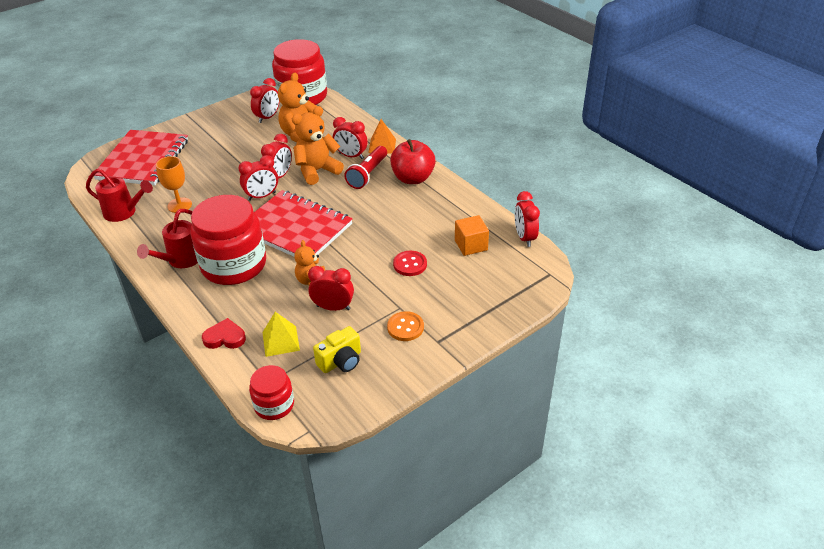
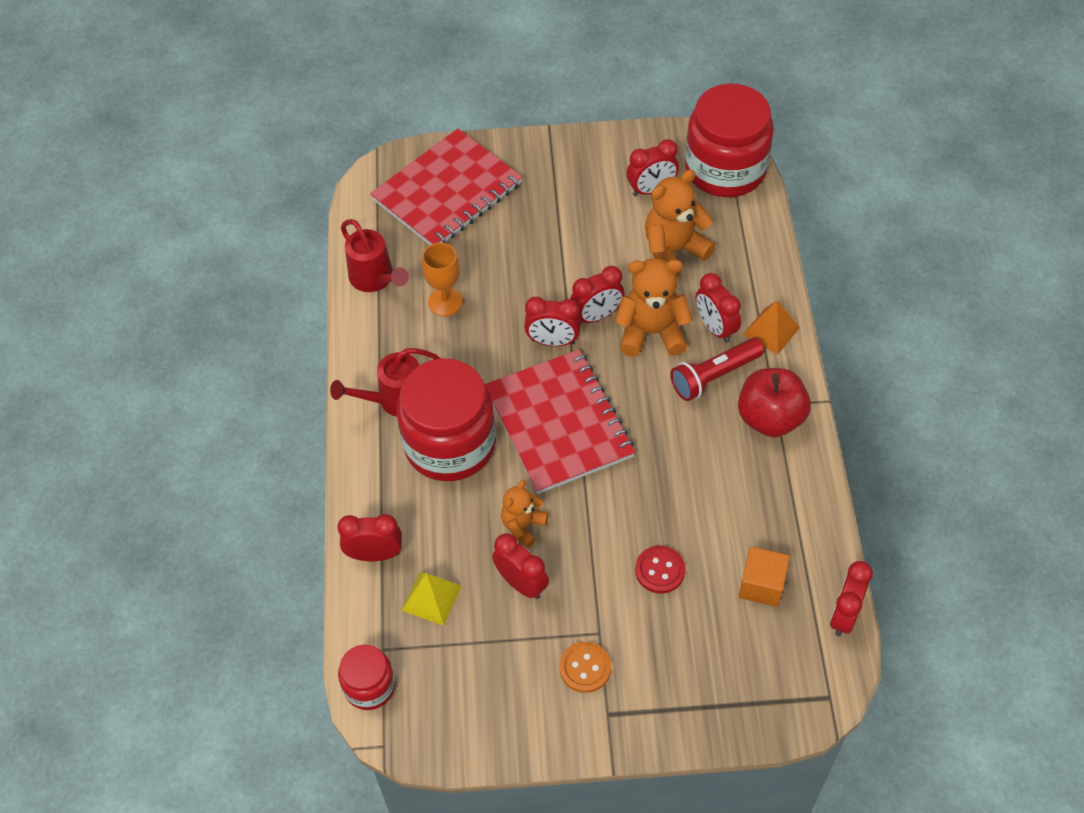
camera: 35 degrees right, 15 degrees up
red heart [202,318,246,349] -> red clock [337,514,402,561]
yellow camera [313,326,361,373] -> none

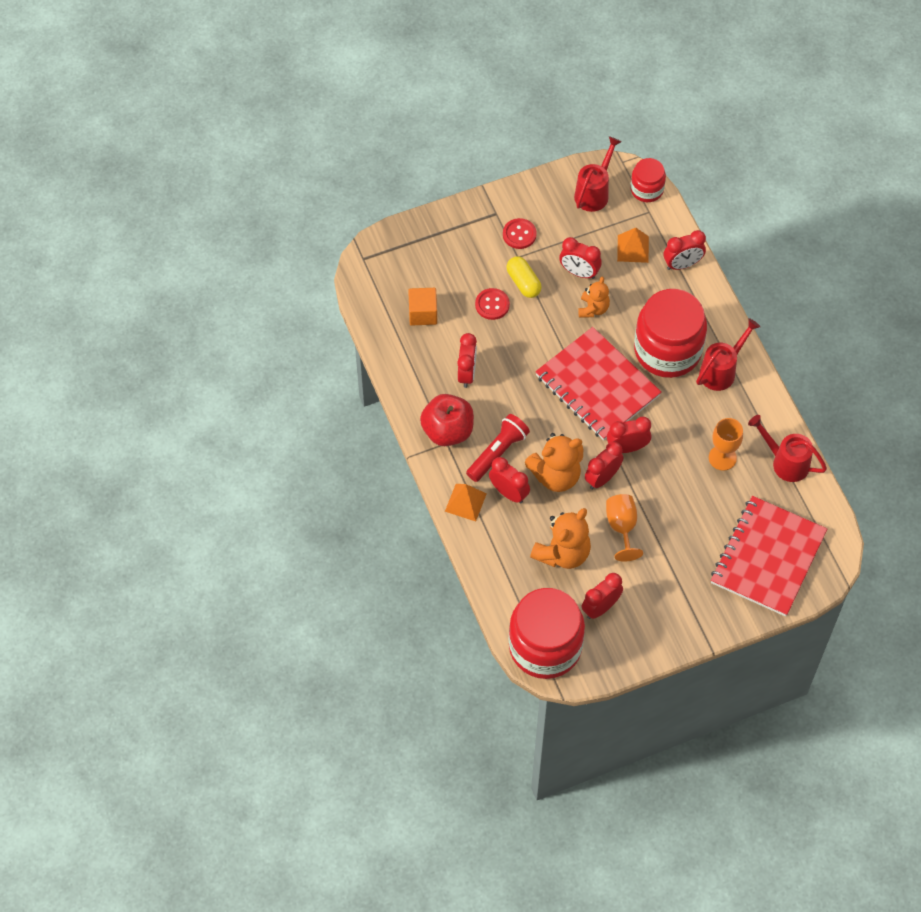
camera: 160 degrees right, 5 degrees up
yellow pyramid [401,572,462,626] -> orange pyramid [617,228,649,263]
orange button [559,642,611,693] -> red button [503,218,537,249]
red clock [830,561,873,636] -> red clock moved to [457,333,477,388]
none -> yellow capsule [506,256,542,298]
none -> red watering can [574,136,622,212]
none -> orange goblet [606,494,643,562]

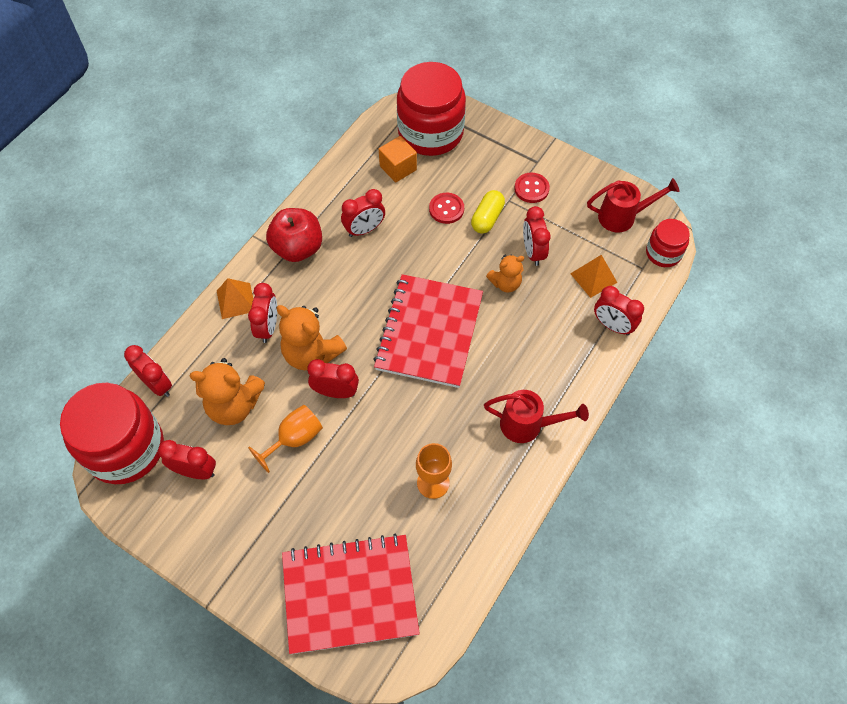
camera: 55 degrees right, 0 degrees up
red flashlight [466,414,530,482] -> none
red clock [607,417,651,453] -> red clock moved to [124,345,172,397]
red jar [634,289,707,378] -> red jar moved to [397,62,466,156]
red watering can [748,415,827,482] -> none

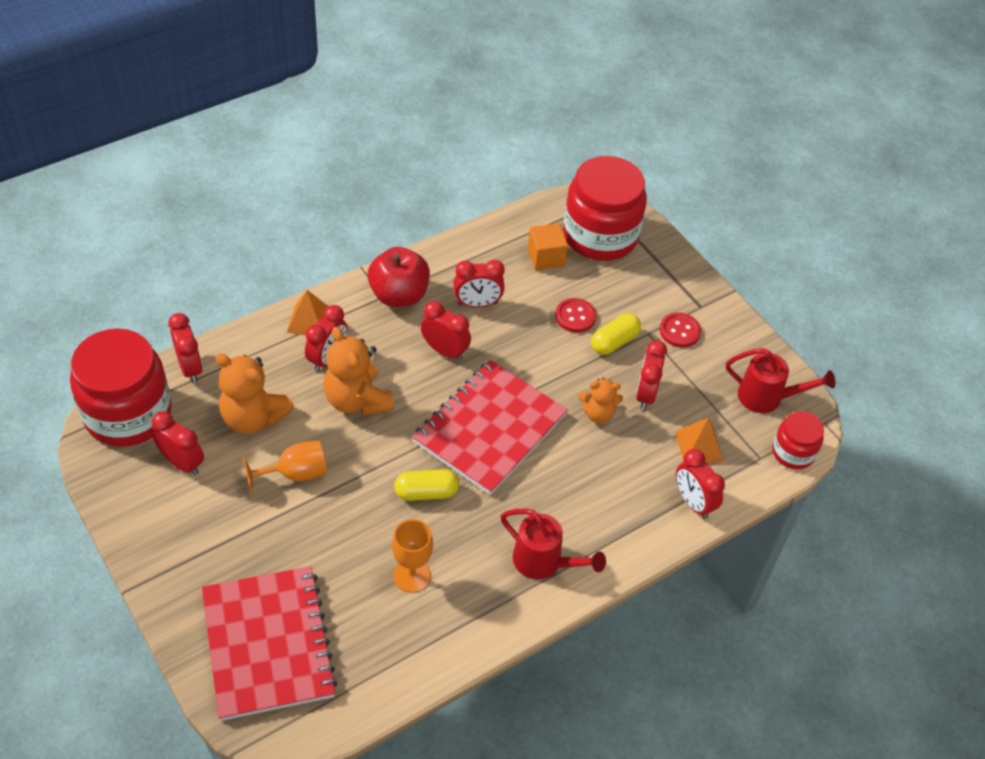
camera: 20 degrees right, 10 degrees down
red notebook [282,534,420,654] -> red notebook turned 60 degrees clockwise [202,566,338,721]
red clock [307,359,359,398] -> red clock moved to [421,301,471,361]
none -> yellow capsule [394,469,459,501]

